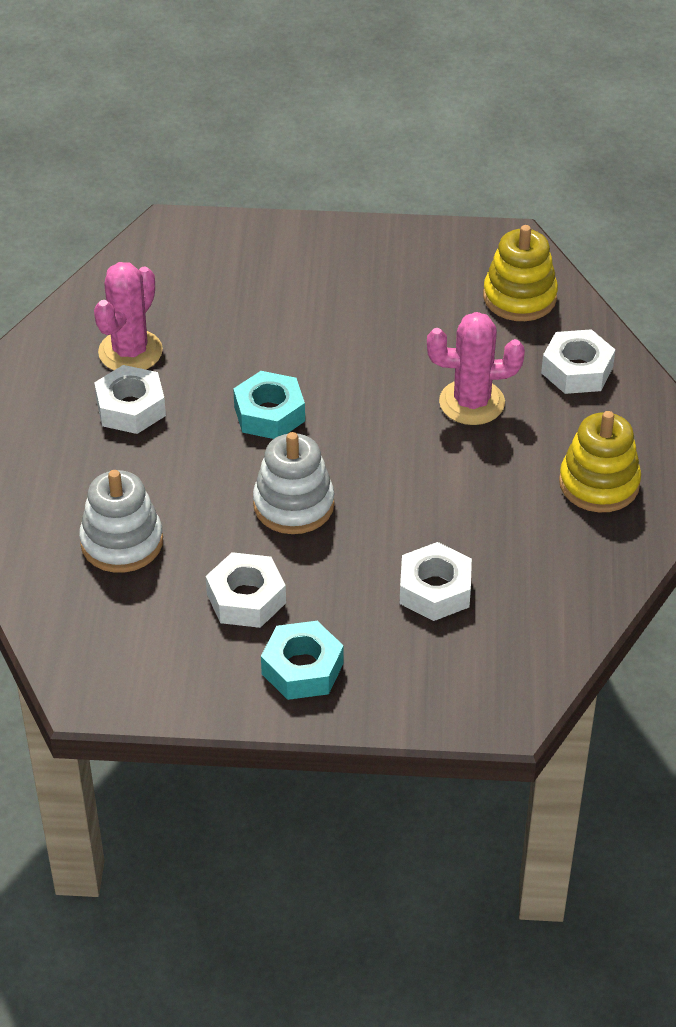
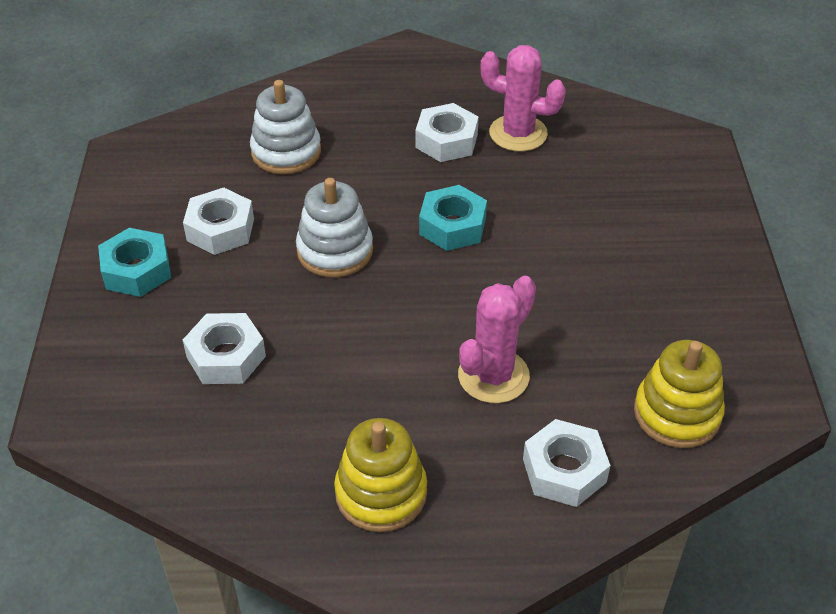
camera: 85 degrees right, 0 degrees up
pink cactus [427,312,525,425] -> pink cactus turned 45 degrees clockwise [458,276,536,403]

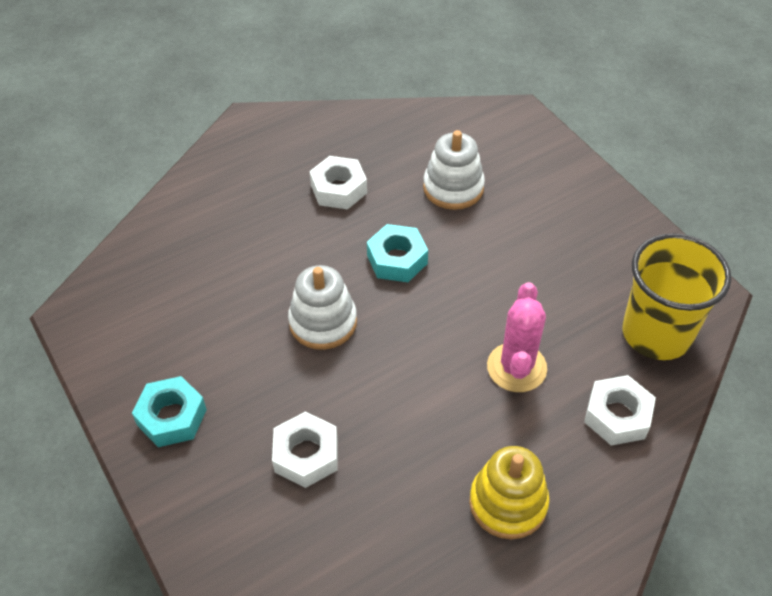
camera: 30 degrees left, 5 degrees up
white nut [183,188,254,255] -> none
white stacking toy [250,80,321,174] -> white stacking toy moved to [423,130,485,210]
pink cactus [480,45,566,152] -> none
yellow stacking toy [634,340,725,448] -> yellow cup [622,233,731,360]

